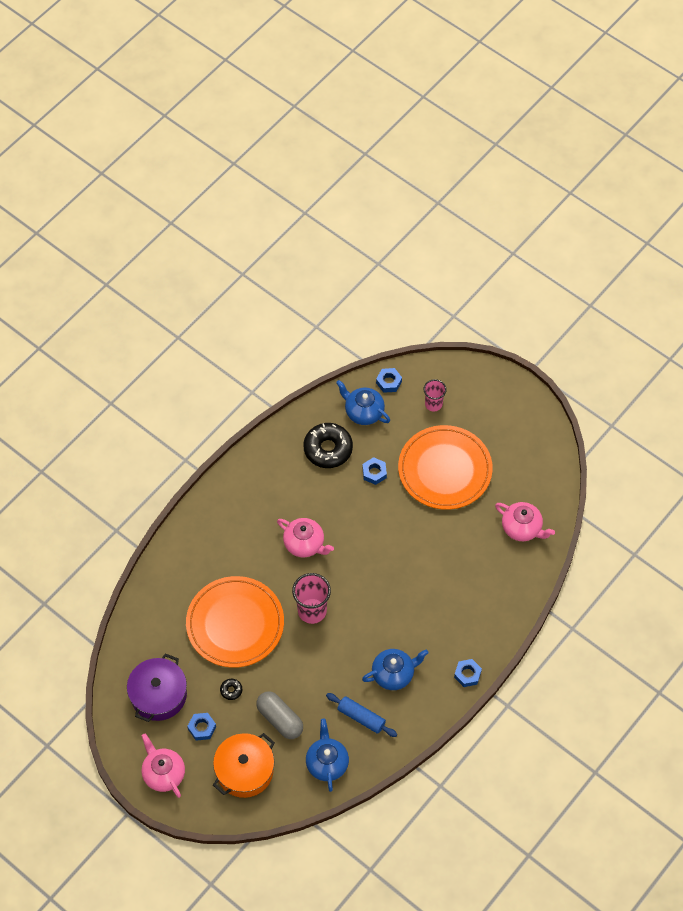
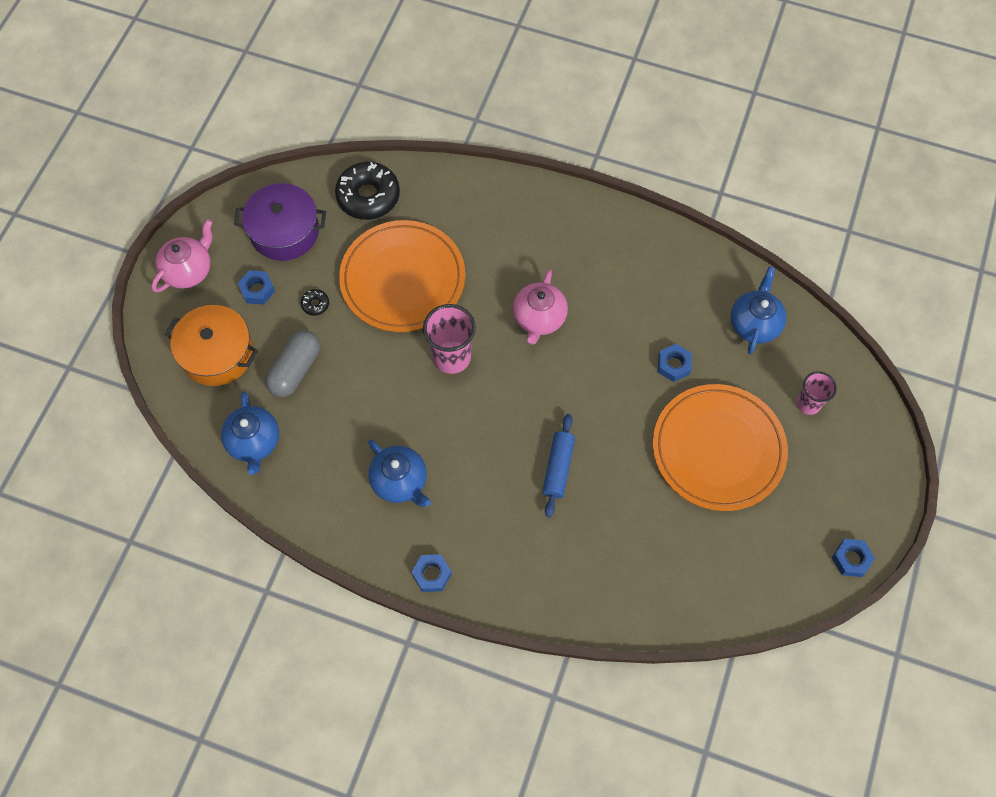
camera: 70 degrees right, 5 degrees up
black donut [303,423,353,468] -> black donut moved to [335,162,400,220]
blue teapot [306,719,349,792] -> blue teapot turned 105 degrees clockwise [221,391,279,475]
blue rolling pin [326,693,397,737] -> blue rolling pin moved to [542,414,575,517]
blue nut [376,368,402,393] -> blue nut moved to [832,539,875,577]
pink teapot [495,502,555,541] -> none

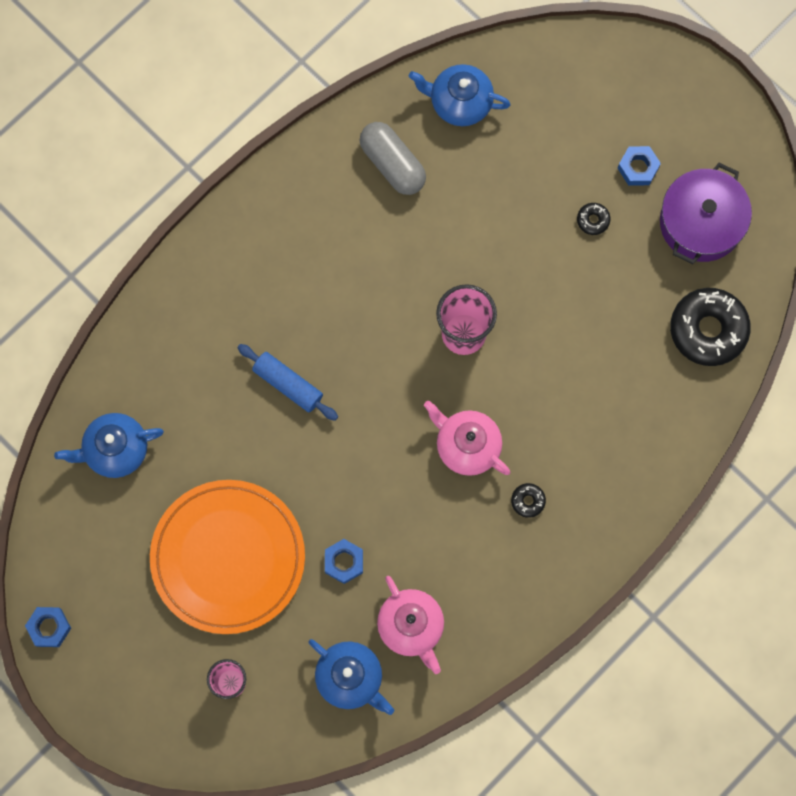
camera: 115 degrees right, 10 degrees up
pink teapot [151,219,213,293] -> pink teapot moved to [377,576,444,674]
orange pot [165,305,258,386] -> none
grey capsule [265,330,320,397] -> grey capsule moved to [360,122,426,195]
orange plate [339,220,465,332] -> none
blue teapot [368,439,431,507] -> blue teapot moved to [54,413,164,478]
blue nut [412,554,452,592] -> none
none -> black donut [511,483,546,518]

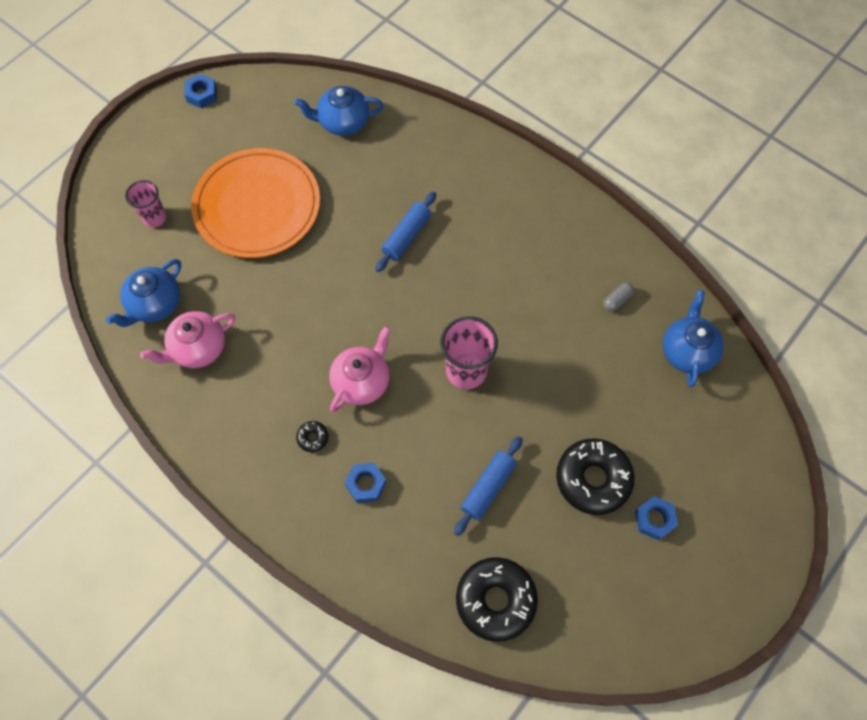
camera: 85 degrees right, 10 degrees down
blue teapot [54,413,164,478] -> blue teapot turned 75 degrees counterclockwise [294,86,384,136]
blue nut [325,539,363,584] -> blue nut moved to [344,463,386,503]
grey capsule [360,122,426,195] -> grey capsule [603,282,634,311], size x0.49
black donut [577,203,610,235] -> black donut [556,438,635,515], size x2.35
purple pot [660,163,752,264] -> none
none -> blue rolling pin [454,436,523,536]

